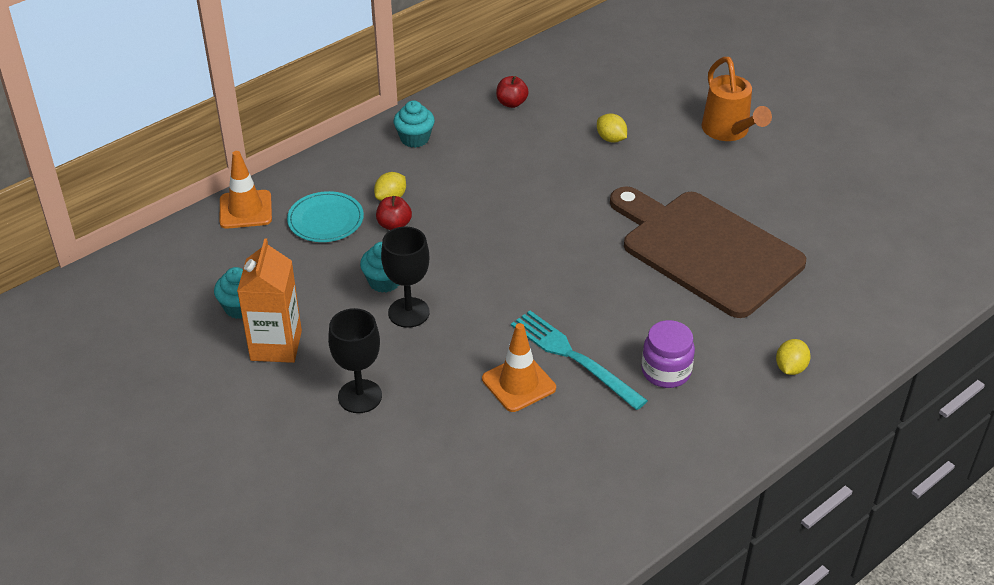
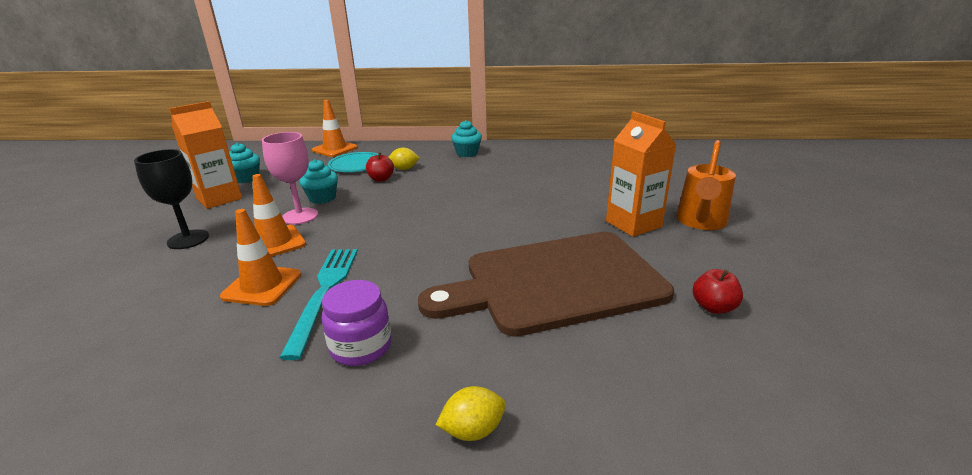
camera: 45 degrees right, 15 degrees down
black goblet [381,227,429,328] -> pink goblet [262,132,318,225]
red apple [496,76,529,108] -> red apple moved to [693,269,743,314]
yellow lemon [597,114,627,143] -> none
brown cutting board [610,187,806,318] -> brown cutting board turned 105 degrees counterclockwise [418,232,674,337]
none -> orange traffic cone [252,174,306,257]
none -> orange carton [606,111,677,237]

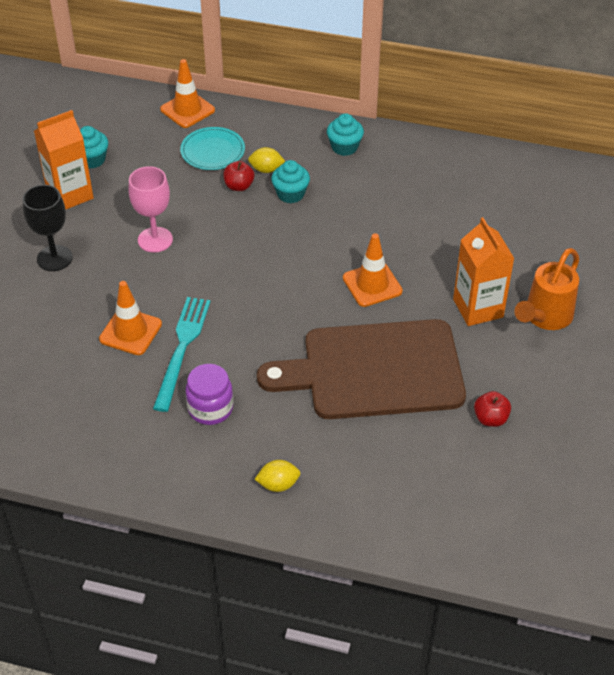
camera: 10 degrees right, 20 degrees up
orange traffic cone [252,174,306,257] -> orange traffic cone moved to [343,233,403,307]
turquoise cupcake [299,159,338,204] -> turquoise cupcake moved to [271,160,310,203]

